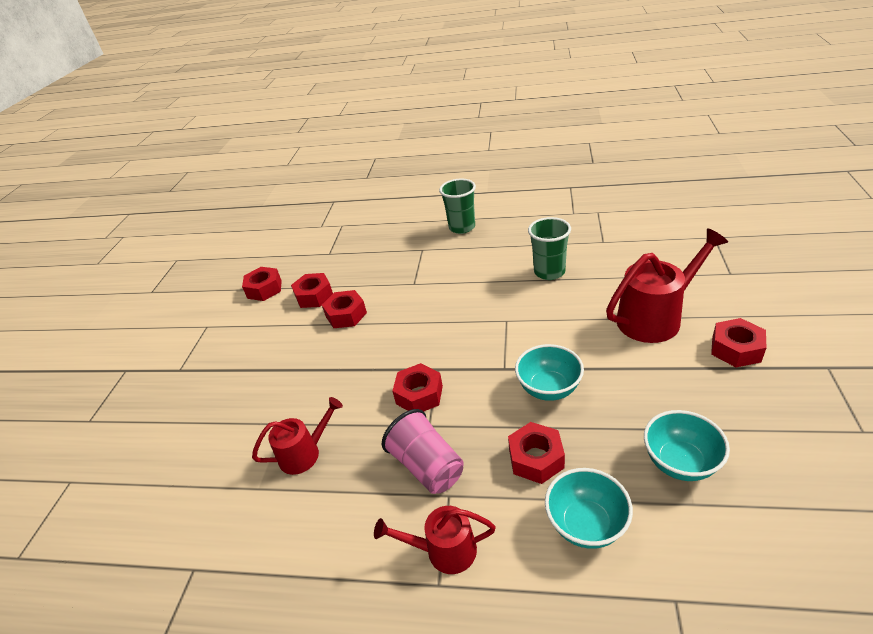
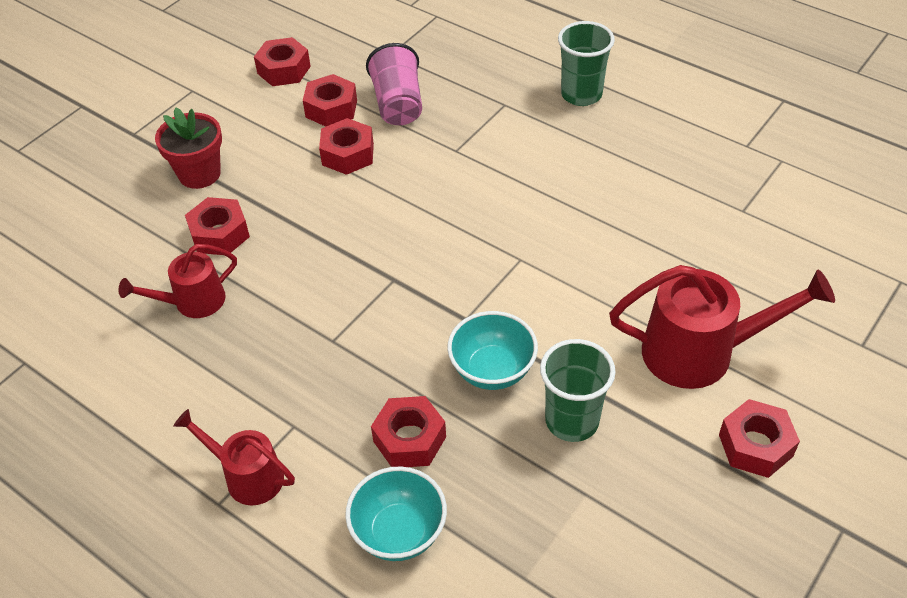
camera: 25 degrees right, 10 degrees up
red watering can [252,397,343,475] -> red watering can turned 150 degrees clockwise [119,244,237,318]
pink cup [382,409,464,494] -> pink cup moved to [366,43,422,125]
red nut [392,363,443,411] -> red nut moved to [185,197,250,255]
green cup [528,217,571,280] -> green cup moved to [540,339,616,442]
turquoise bowl [644,410,730,481] -> none
none -> red flower pot [155,107,222,189]

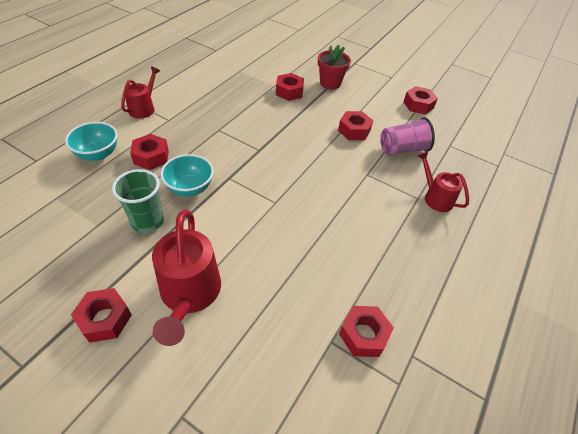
camera: 80 degrees right, 0 degrees up
red watering can [119,244,237,318] -> red watering can moved to [417,152,469,212]
red nut [303,74,357,127] -> red nut moved to [339,306,394,357]
green cup [558,21,615,106] -> none

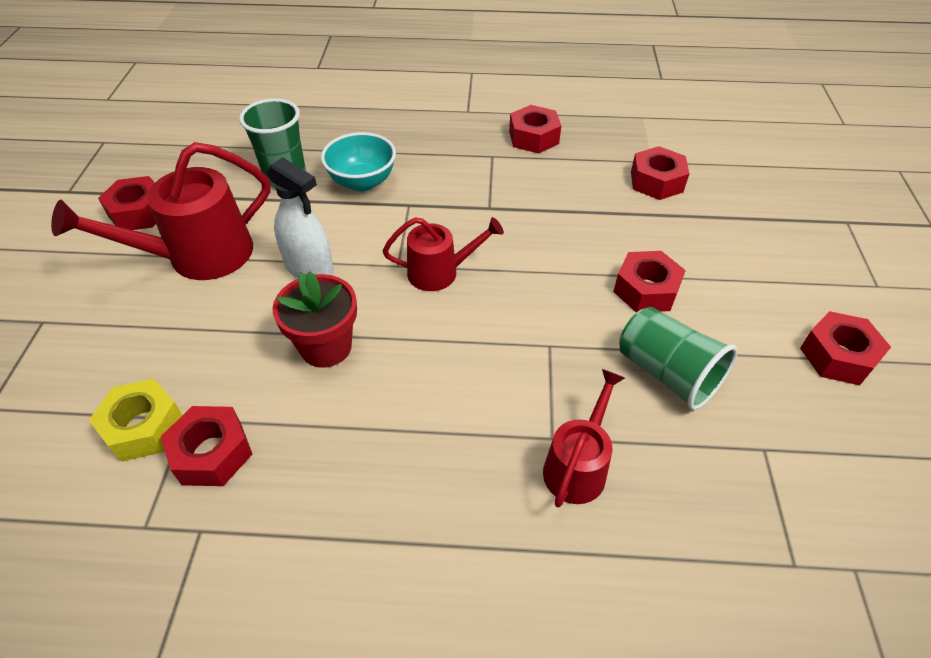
camera: 65 degrees right, 0 degrees up
turquoise bowl [65,122,118,161] -> none
red watering can [121,66,160,119] -> red watering can moved to [383,217,504,291]
red nut [130,134,169,170] -> red nut moved to [509,105,561,154]
red flower pot [318,45,351,90] -> red flower pot moved to [272,272,357,368]
pink cup [380,117,435,155] -> green cup [619,307,738,410]
none -> yellow nut [89,379,182,462]
none -> white spray bottle [266,157,334,278]

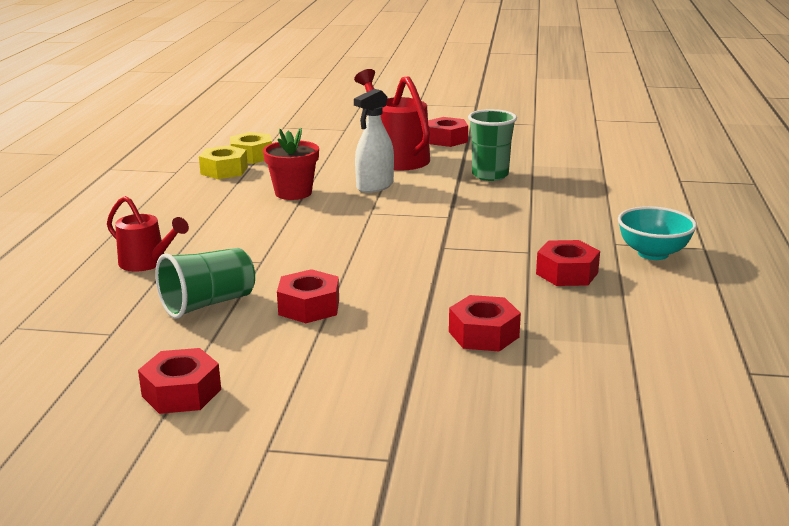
camera: 95 degrees right, 25 degrees down
red nut [161,406,252,486] -> yellow nut [199,145,248,179]
turquoise bowl [321,132,396,191] -> turquoise bowl moved to [618,206,697,260]
red watering can [383,217,504,291] -> none

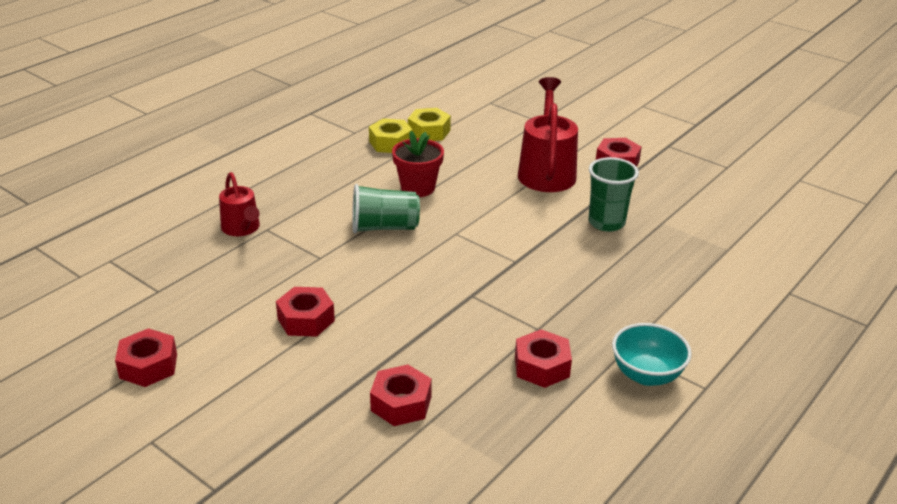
camera: 30 degrees right, 10 degrees up
green cup [155,248,255,319] -> green cup moved to [352,184,420,233]
white spray bottle [354,89,394,193] -> none

